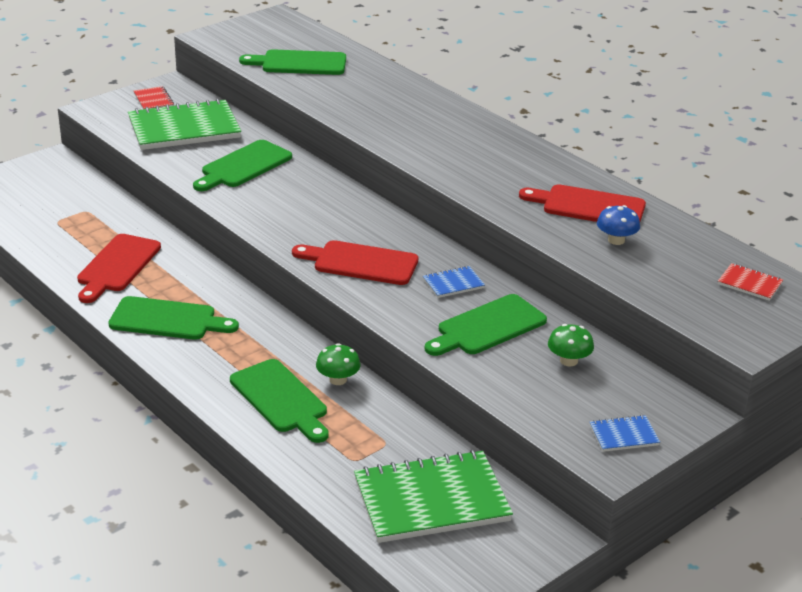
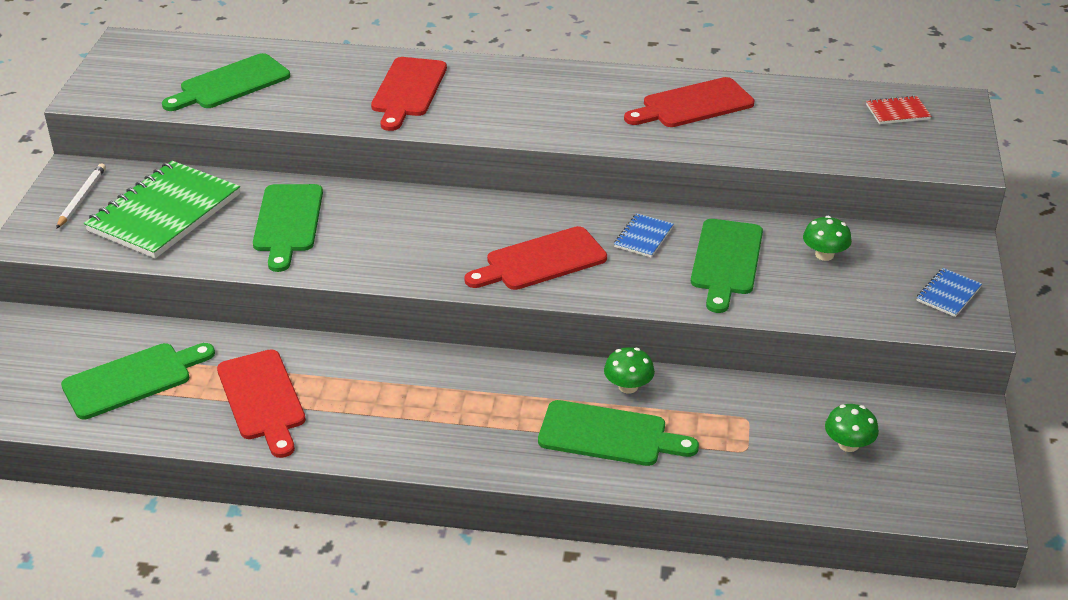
camera: 40 degrees left, 5 degrees up
green cutting board [108,296,239,340] -> green cutting board moved to [61,343,215,419]
red notebook [134,86,174,109] -> white pencil [56,163,106,229]
green notebook [354,450,513,543] -> green mushroom [825,404,879,452]
blue mushroom [597,205,640,245] -> none
none -> red cutting board [371,57,447,131]

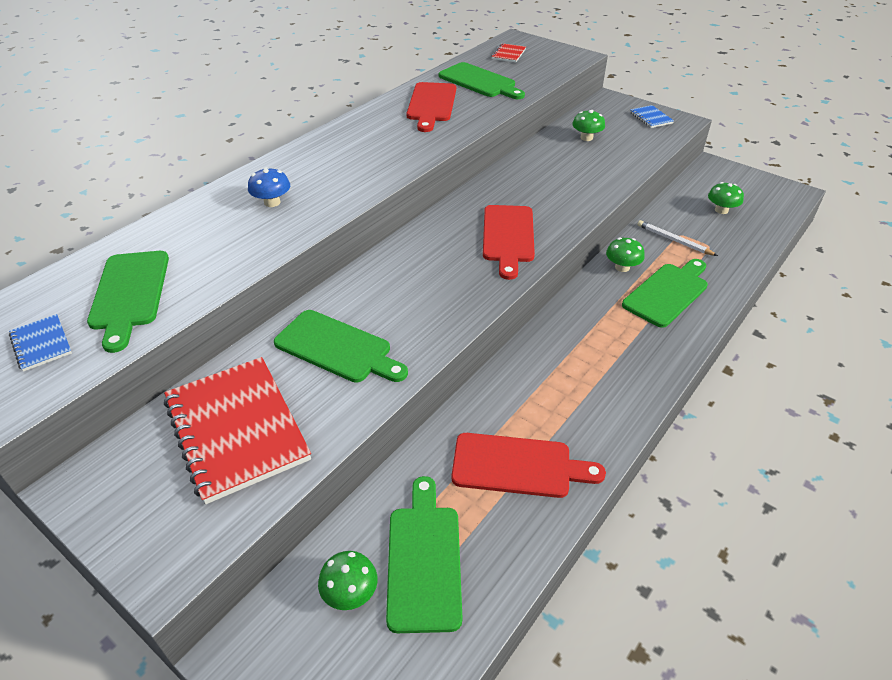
camera: 60 degrees left, 5 degrees up
white pencil [56,163,106,229] -> white pencil moved to [637,220,718,256]
green notebook [84,161,240,259] -> red notebook [164,357,311,504]
red cutting board [371,57,447,131] -> blue mushroom [248,167,290,207]
blue notebook [614,213,674,258] -> blue notebook moved to [9,314,72,372]
green cutting board [691,219,763,313] -> green cutting board moved to [439,62,525,99]
none -> green mushroom [318,551,378,610]

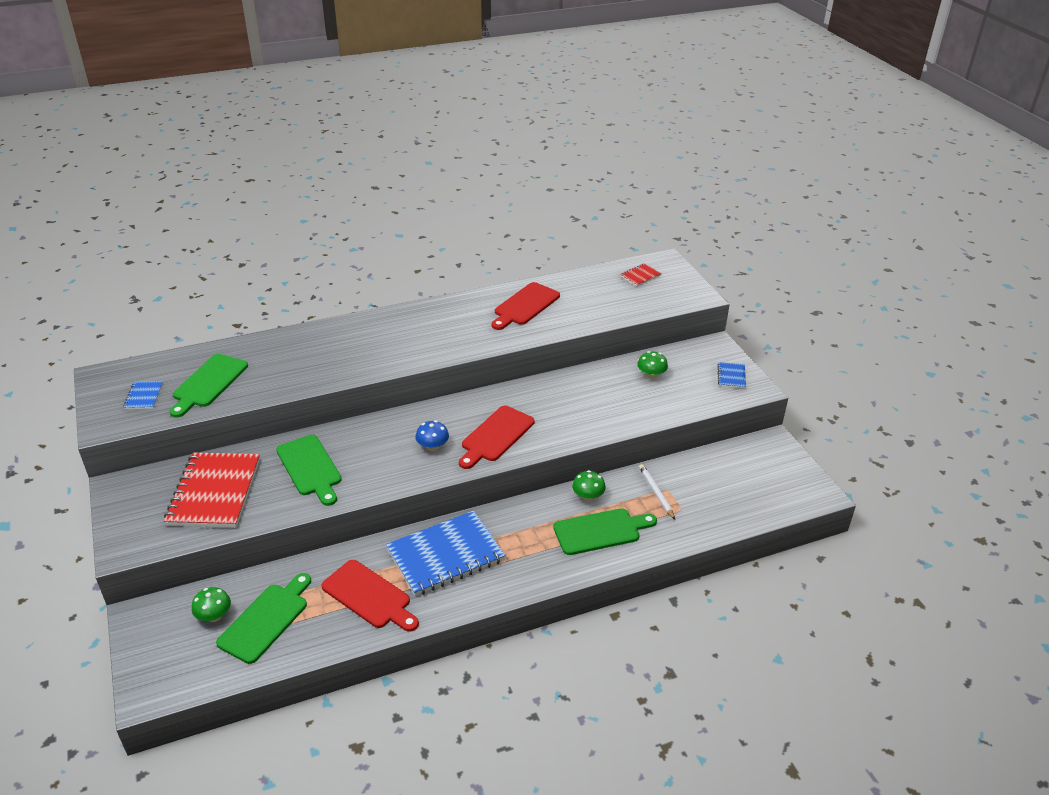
camera: 30 degrees right, 5 degrees down
blue mushroom [248,167,290,207] -> blue mushroom moved to [415,420,449,451]
green cutting board [439,62,525,99] -> none
green mushroom [708,182,744,214] -> none
none -> blue notebook [386,511,505,596]

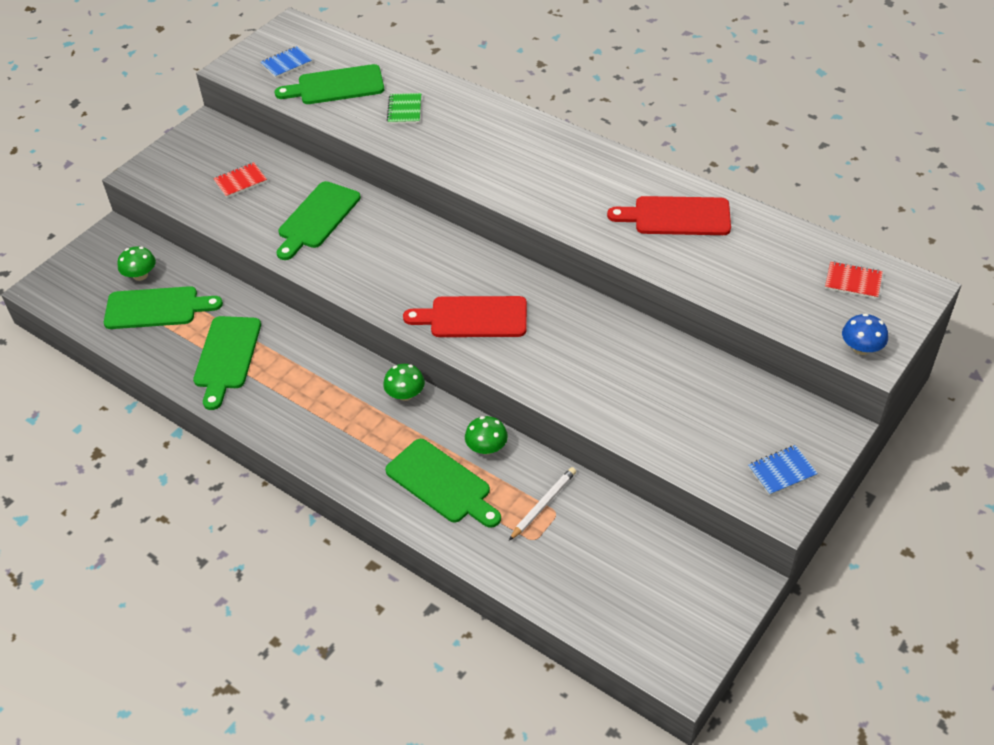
camera: 60 degrees right, 10 degrees up
red notebook [164,452,260,528] -> red notebook [213,162,267,198], size x0.44
red cutting board [322,560,419,632] -> green cutting board [193,316,261,410]
blue notebook [386,511,505,596] -> none
blue mushroom [415,420,449,451] -> blue mushroom moved to [842,313,888,355]
green mushroom [637,351,668,379] -> green mushroom moved to [383,364,425,401]
none -> green notebook [387,93,421,124]

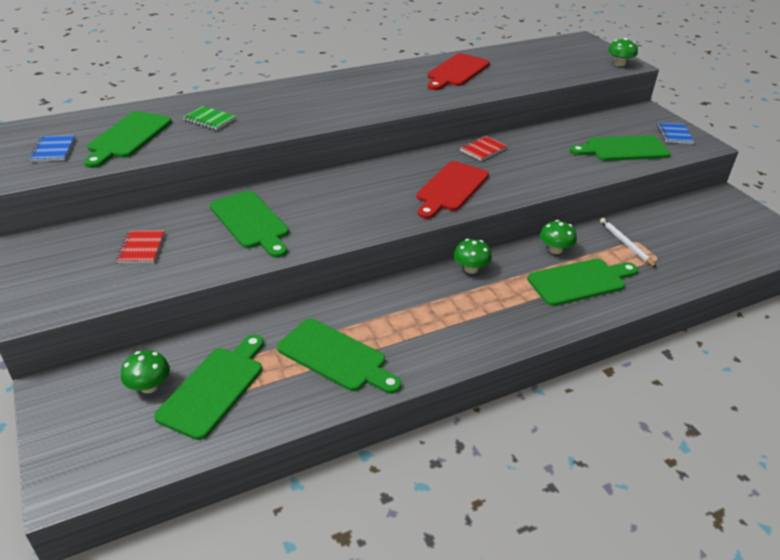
camera: 65 degrees left, 10 degrees down
red notebook [825,261,883,299] -> red notebook moved to [460,136,507,161]
blue mushroom [842,313,888,355] -> green mushroom [608,38,638,66]
none -> green cutting board [570,135,671,161]

